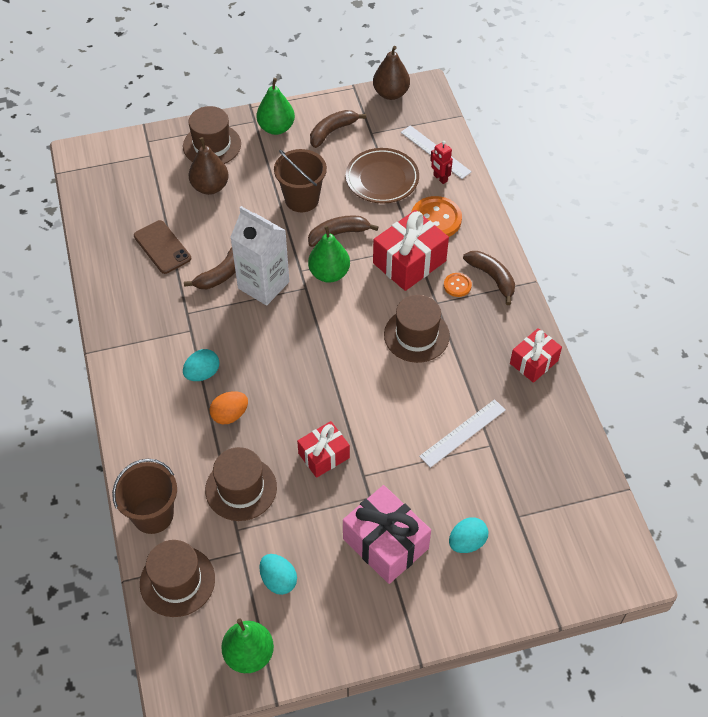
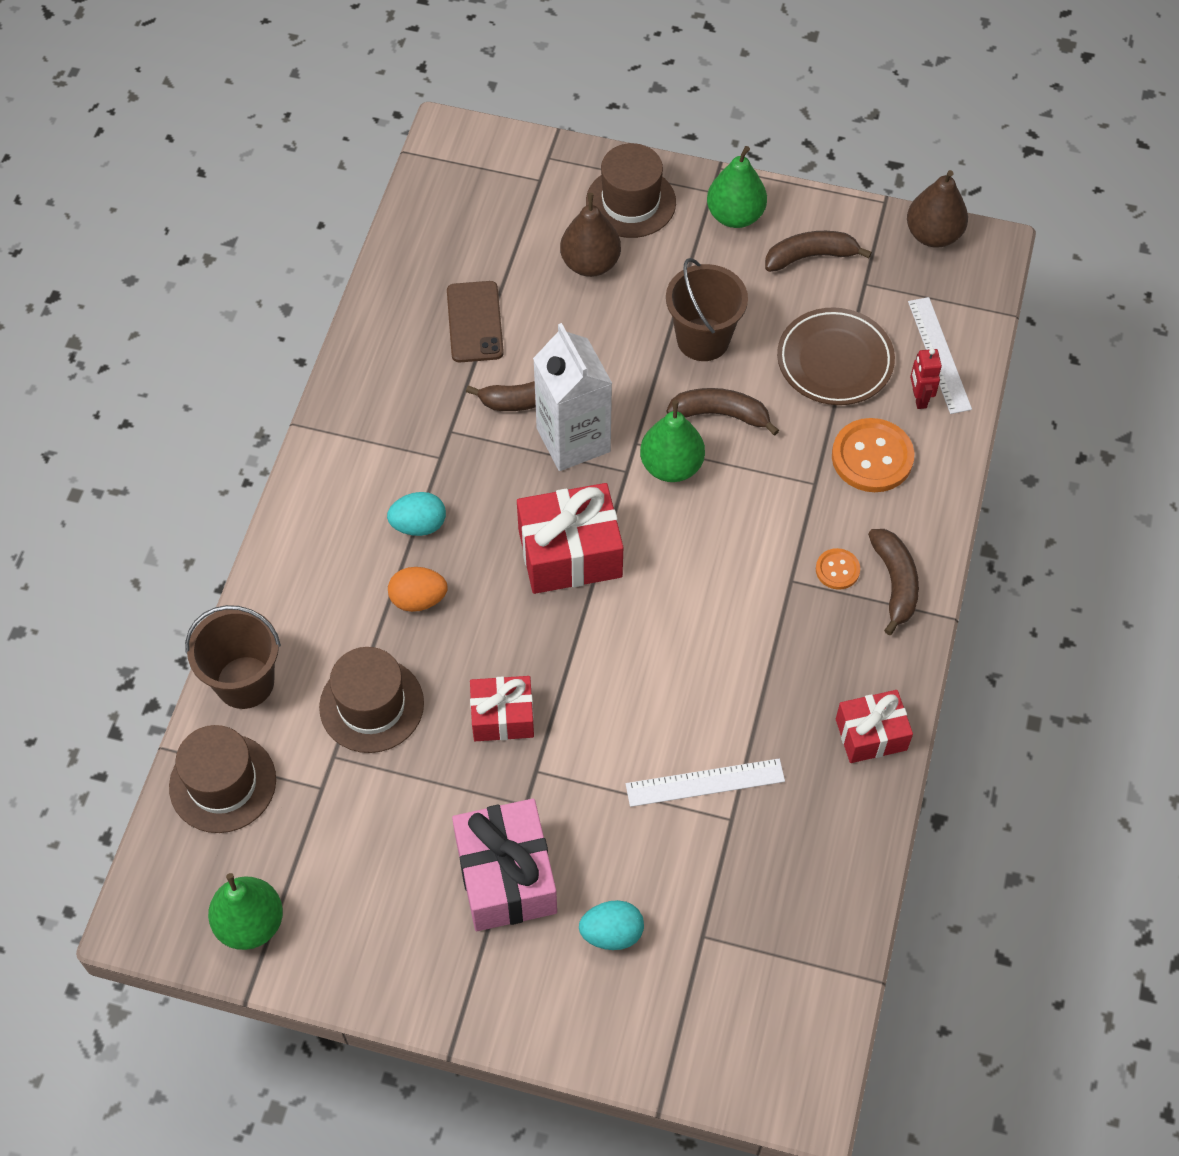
camera: 30 degrees right, 5 degrees up
turquoise egg [259,554,297,595] -> none
red gift [373,210,449,291] -> red gift moved to [517,483,623,594]
brown hat [384,295,450,363] -> none

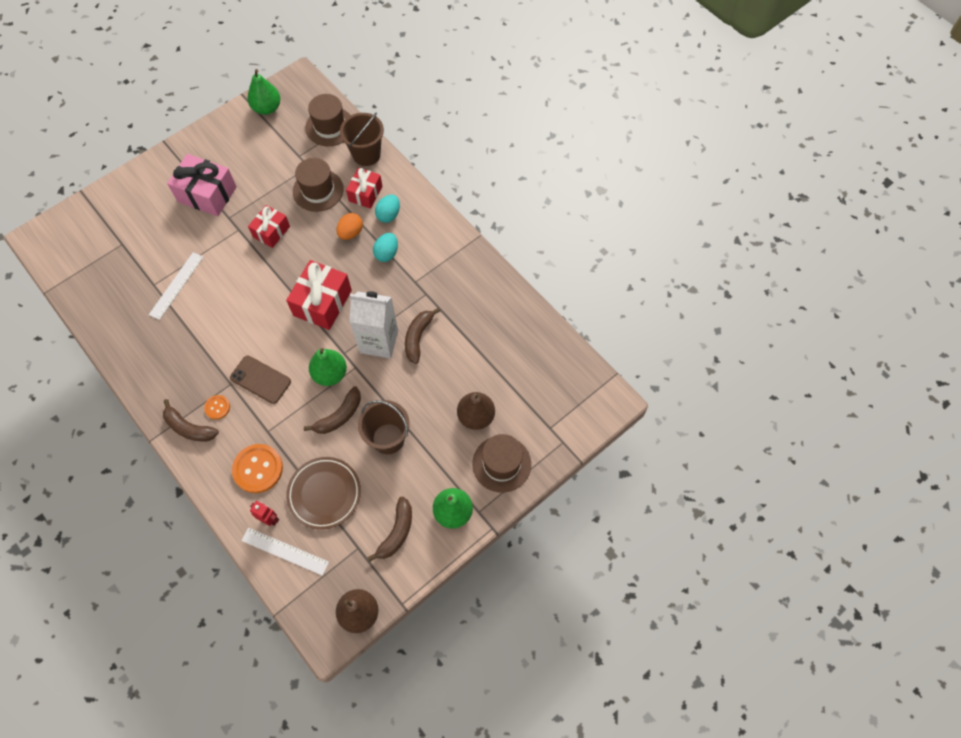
camera: 125 degrees right, 5 degrees up
brown phone [447,281,504,362] -> brown phone moved to [230,356,291,404]
turquoise egg [579,900,644,950] -> turquoise egg moved to [375,194,400,223]
red gift [836,690,913,763] -> red gift moved to [346,168,382,209]

